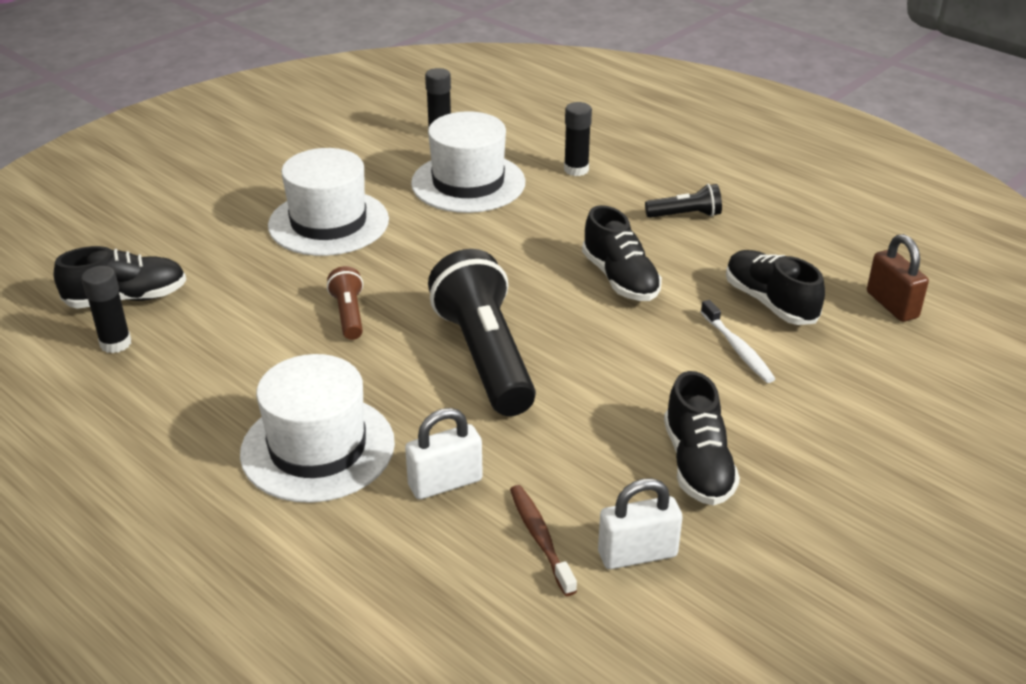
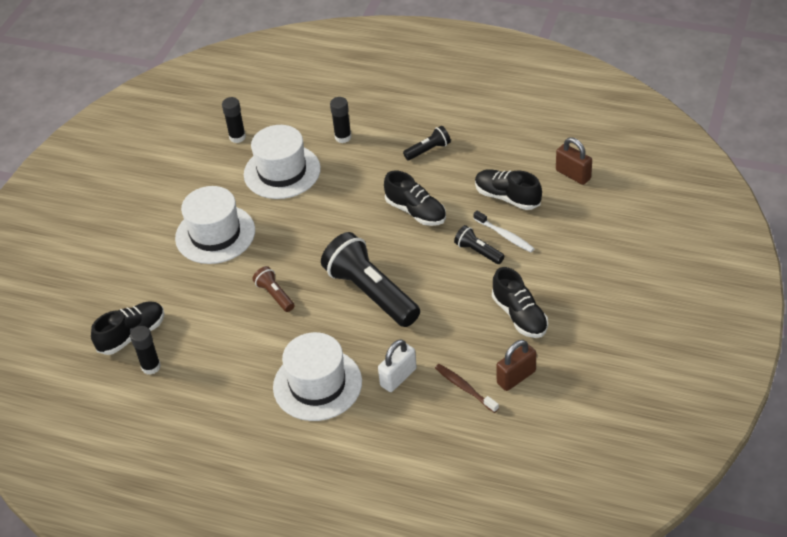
camera: 20 degrees left, 10 degrees up
white padlock [598,478,683,569] -> brown padlock [496,340,536,391]
none -> black flashlight [454,225,504,264]

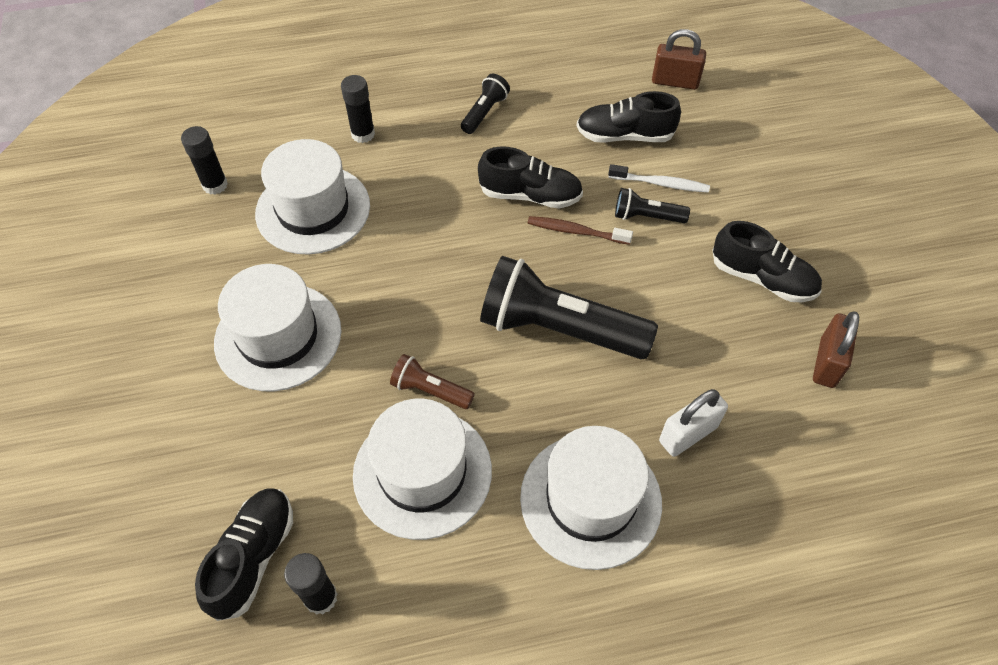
camera: 35 degrees left, 10 degrees up
white padlock [378,339,417,392] -> white padlock turned 45 degrees clockwise [659,389,728,457]
brown toothbrush [435,364,499,413] -> brown toothbrush moved to [528,216,633,245]
none -> white hat [353,399,492,540]

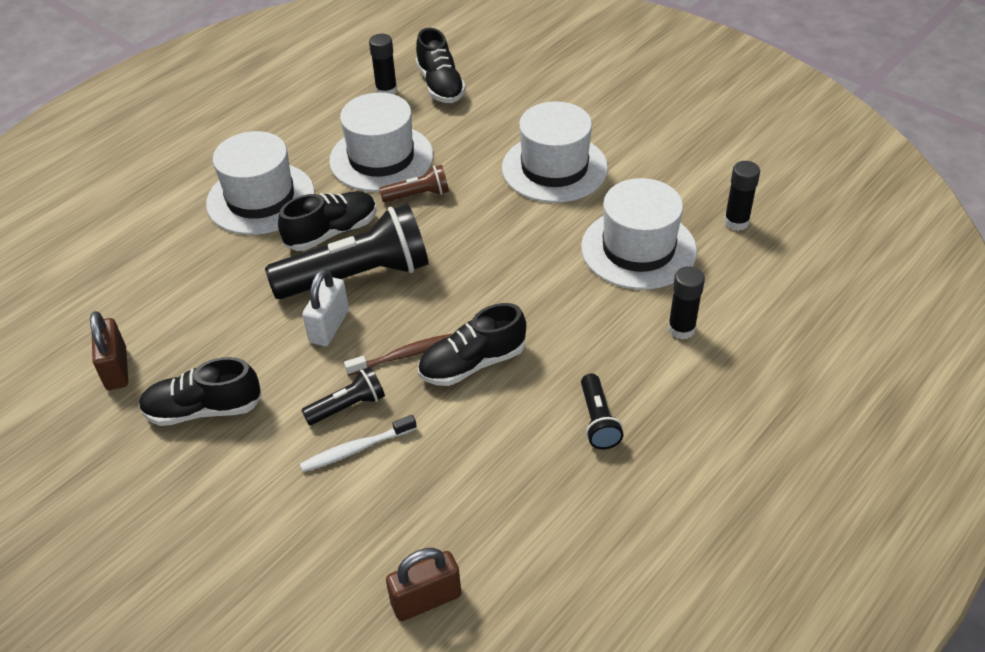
camera: 145 degrees right, 10 degrees down
black shoe [577,91,681,143] -> black shoe moved to [278,191,377,251]
white padlock [659,389,728,457] -> white padlock moved to [302,269,349,346]

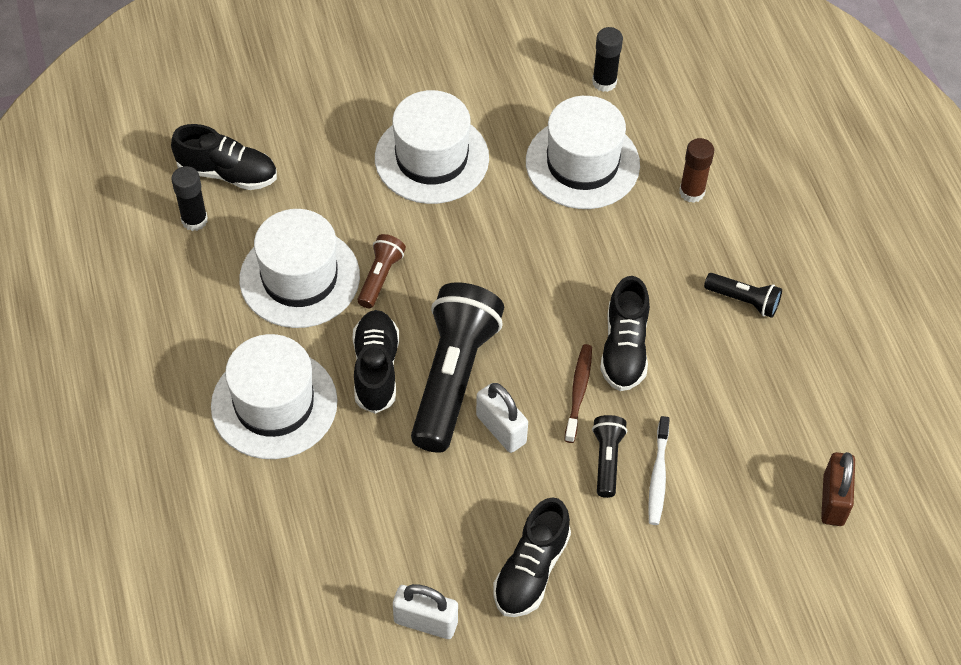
camera: 60 degrees left, 10 degrees up
brown padlock [90,311,128,390] -> white padlock [393,584,458,639]
black glue stick [668,266,705,340] -> brown glue stick [679,138,714,203]

